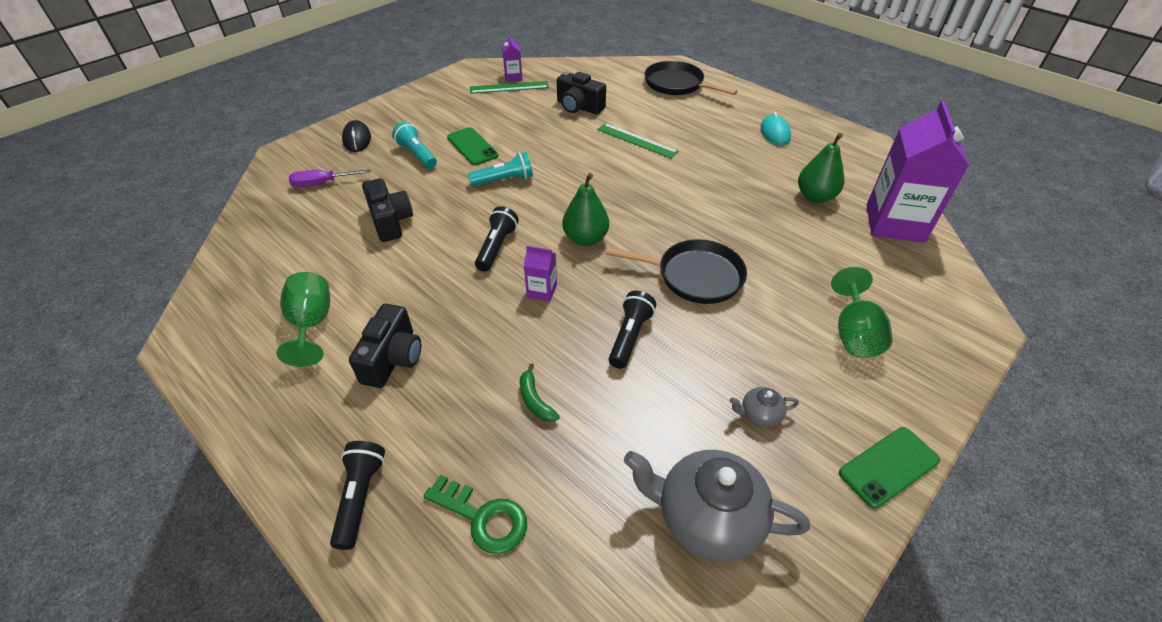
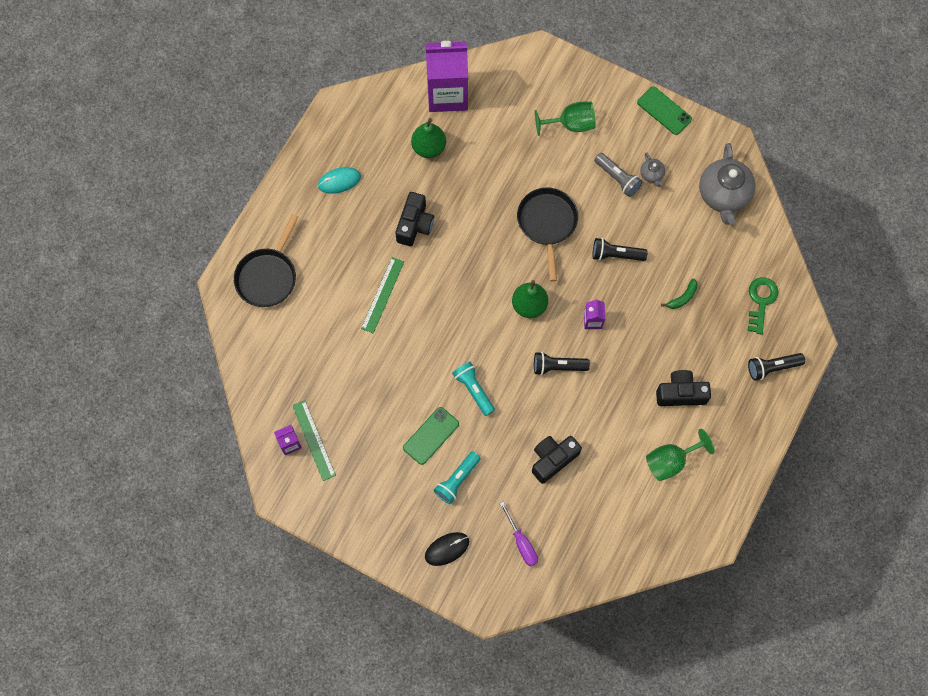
camera: 105 degrees left, 25 degrees up
black camera [557,72,606,114] -> black camera moved to [395,192,434,246]
none -> grey flashlight [594,153,643,197]

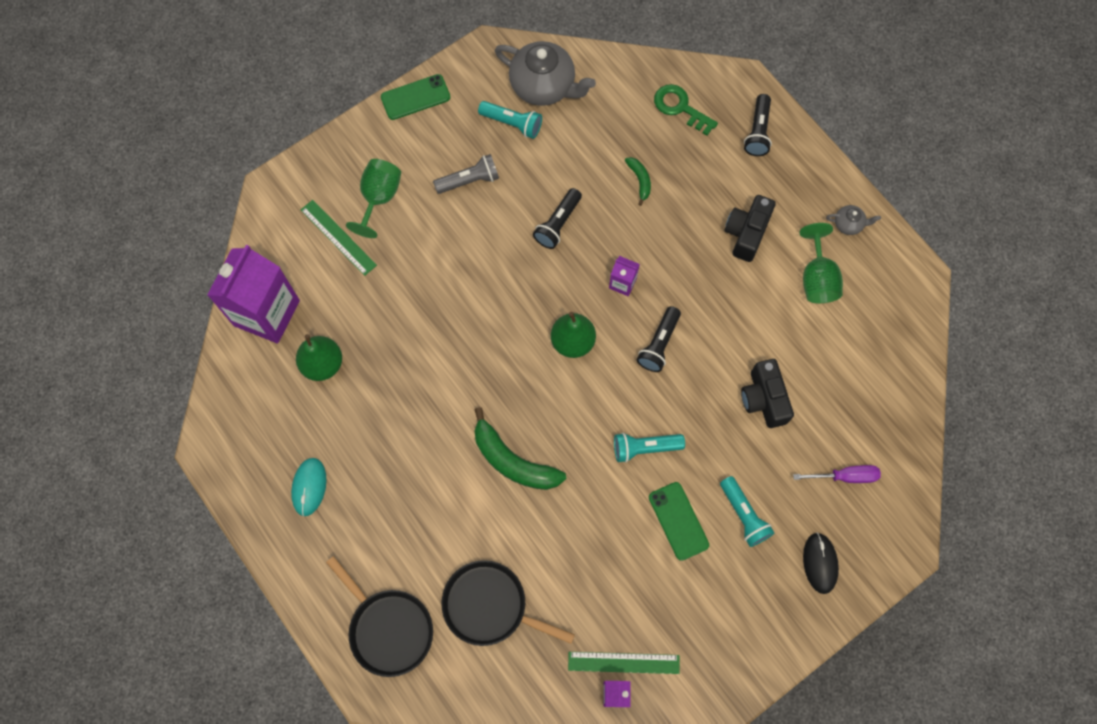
camera: 65 degrees left, 0 degrees up
green ruler [361,257,404,333] -> green ruler moved to [301,200,377,276]
black camera [395,192,434,246] -> none
black pan [517,187,578,281] -> black pan moved to [442,560,575,646]
grey teapot [640,152,665,187] -> grey teapot moved to [826,205,881,235]
none -> green banana [474,407,566,490]
none -> turquoise flashlight [478,101,542,139]

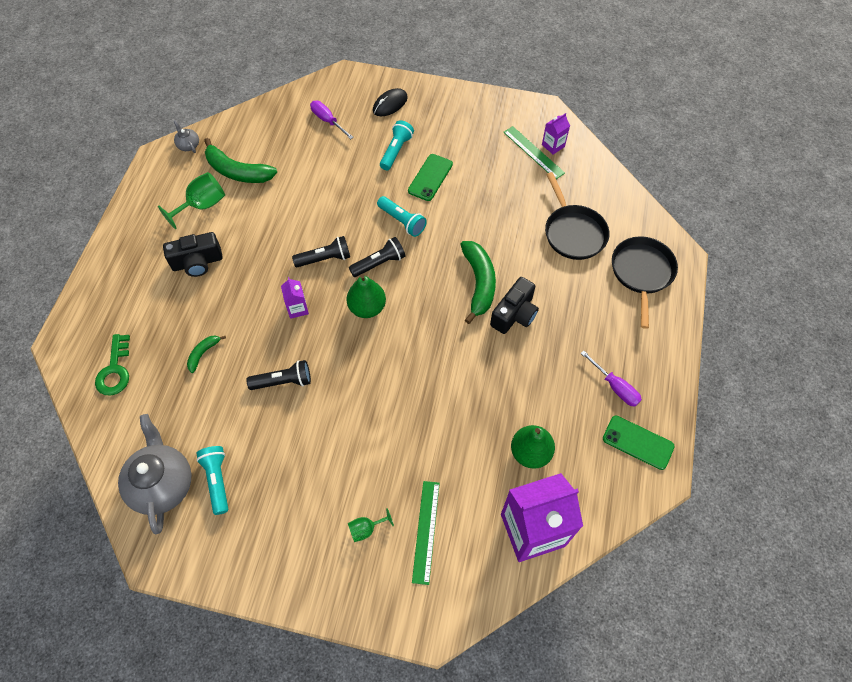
camera: 130 degrees left, 10 degrees down
turquoise mouse [291,458,326,516] -> purple screwdriver [581,350,642,407]
green goblet [346,159,401,238] -> green goblet [348,508,394,542], size x0.56
green phone [381,74,451,120] -> green phone moved to [603,415,675,470]
grey flashlight [433,154,499,194] -> none
black camera [741,359,794,428] -> black camera moved to [490,277,539,334]
black flashlight [744,94,772,156] -> black flashlight moved to [349,237,405,277]
grey teapot [826,205,881,235] -> grey teapot moved to [174,120,199,153]
none -> green banana [204,138,277,183]

